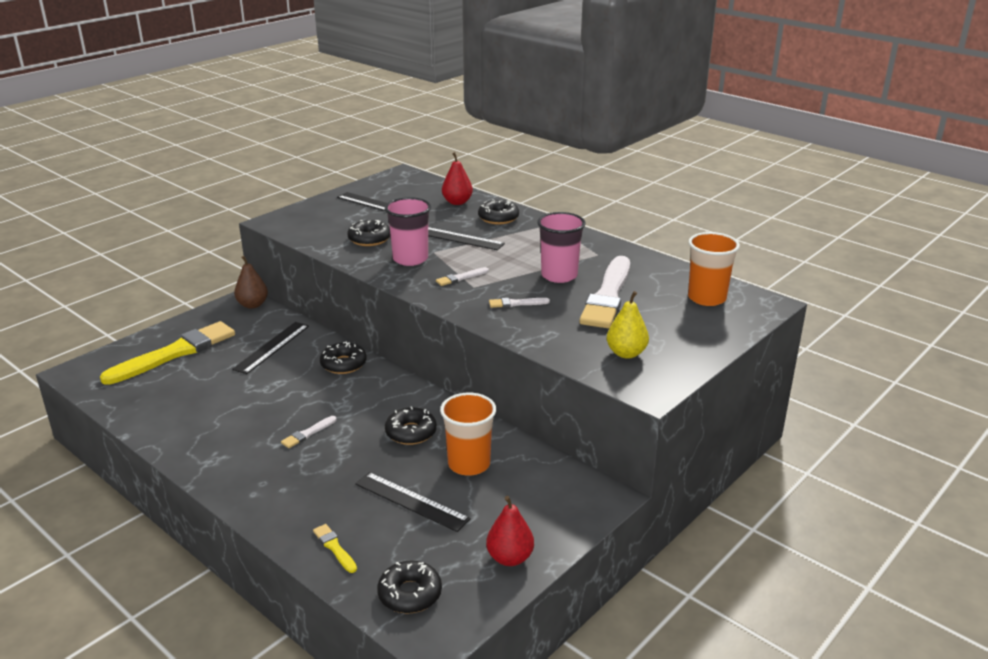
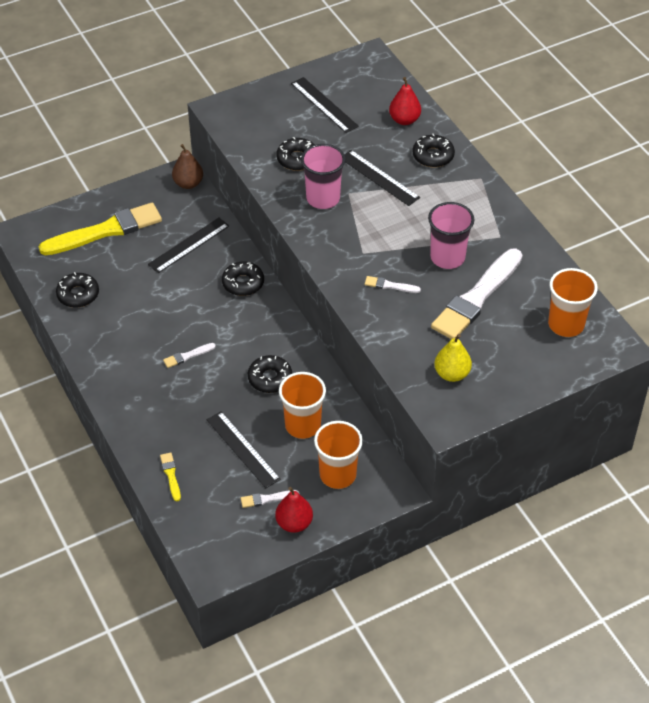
camera: 20 degrees right, 20 degrees up
black donut [377,561,442,614] -> black donut moved to [56,272,99,308]
white brush [436,267,489,286] -> white brush moved to [241,490,300,508]
none -> orange cup [314,421,363,489]

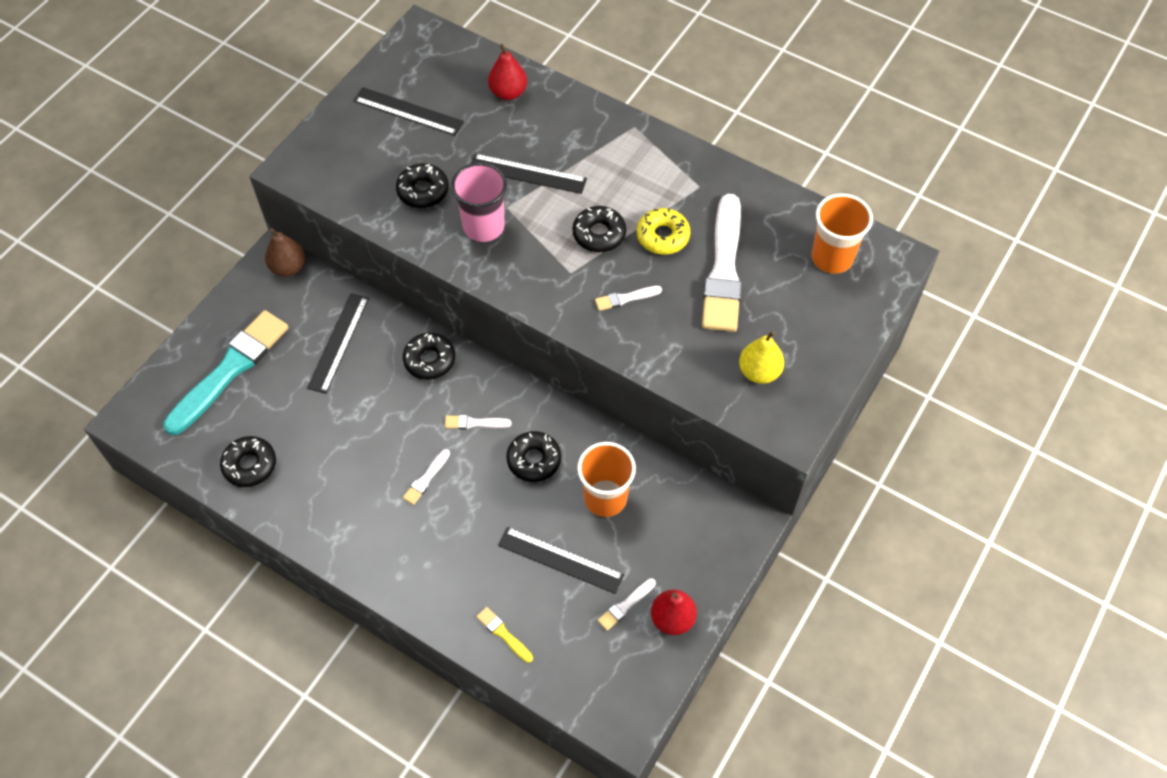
camera: 30 degrees left, 10 degrees up
yellow brush [39,203,162,255] -> turquoise brush [163,310,288,435]
orange cup [314,421,363,489] -> none
black donut [413,134,455,167] -> black donut moved to [573,206,626,252]
pink cup [428,202,474,269] -> yellow donut [637,208,690,255]
none -> white brush [445,415,512,429]

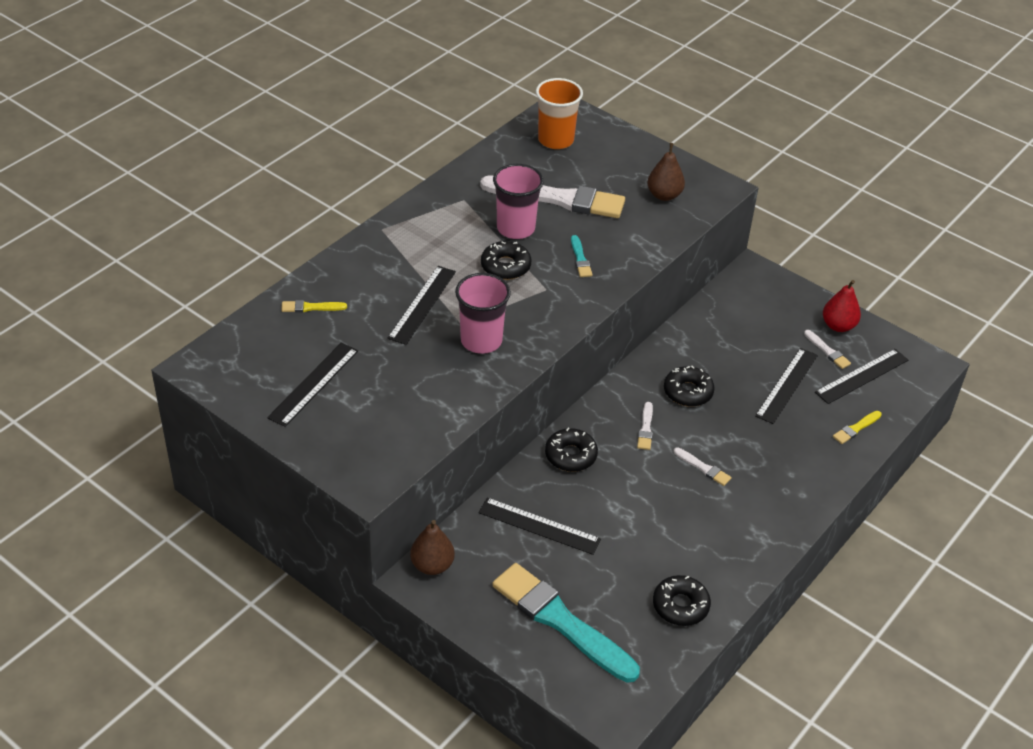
camera: 85 degrees left, 15 degrees down
black donut [396,163,449,208] -> none
red pear [488,44,527,100] -> yellow brush [281,300,347,313]
orange cup [577,442,636,517] -> none
white brush [595,286,662,311] -> turquoise brush [571,235,593,277]
yellow donut [637,208,690,255] -> pink cup [493,164,544,239]
yellow pear [739,331,784,384] -> brown pear [647,143,685,201]
none -> black ruler [815,349,908,404]

